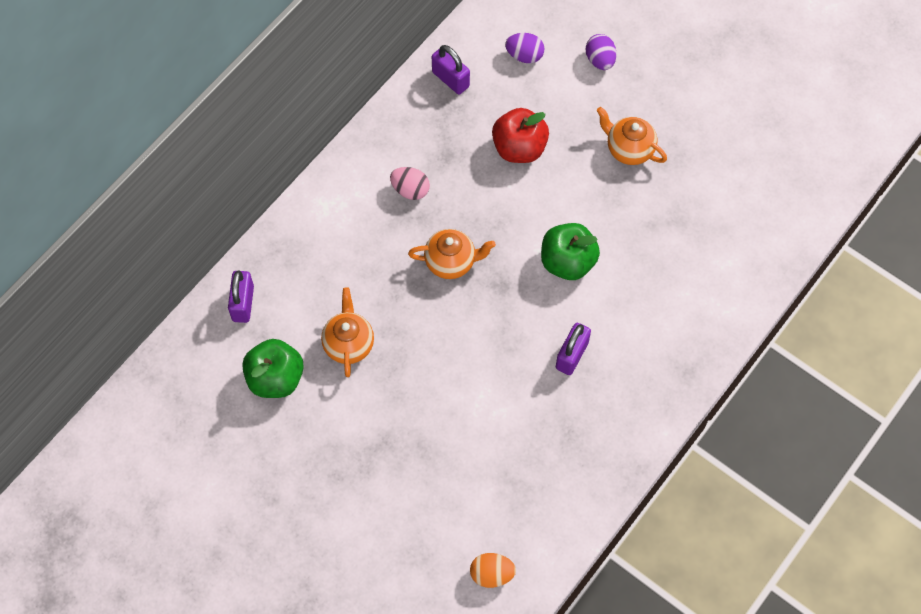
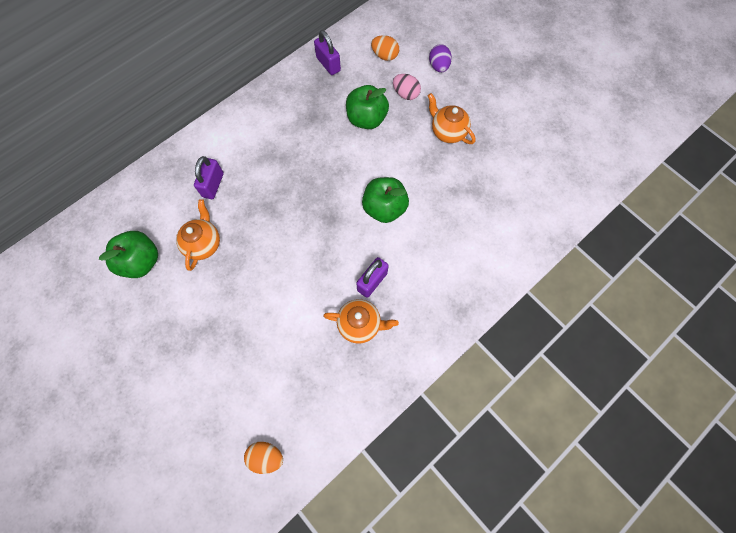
camera: 10 degrees right, 5 degrees up
purple padlock [228,270,254,323] -> purple padlock moved to [194,156,223,199]
pink egg [390,167,430,200] -> pink egg moved to [393,74,421,100]
orange teapot [408,229,496,279] -> orange teapot moved to [323,299,399,344]
red apple [492,108,549,163] -> green apple [346,85,389,129]
purple egg [505,33,545,63] -> orange egg [371,35,399,61]

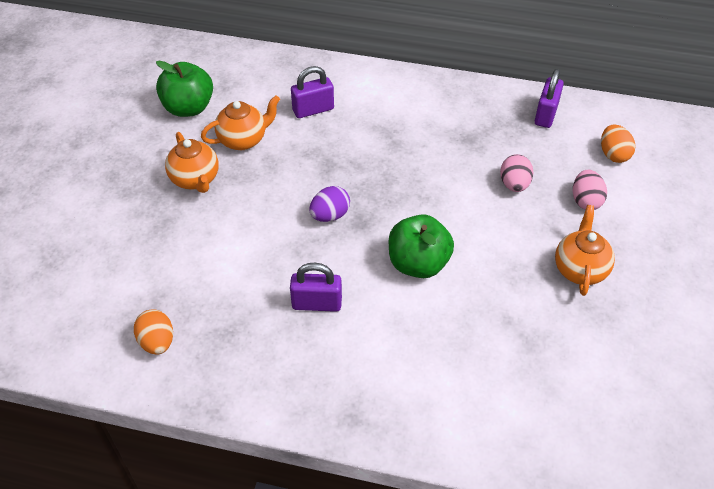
camera: 55 degrees right, 20 degrees down
orange egg [244,442,283,474] -> orange egg moved to [134,309,173,355]
orange teapot [323,299,399,344] -> orange teapot moved to [165,132,219,193]
green apple [346,85,389,129] -> pink egg [500,154,533,192]
purple egg [429,44,452,72] -> purple egg moved to [309,186,350,222]

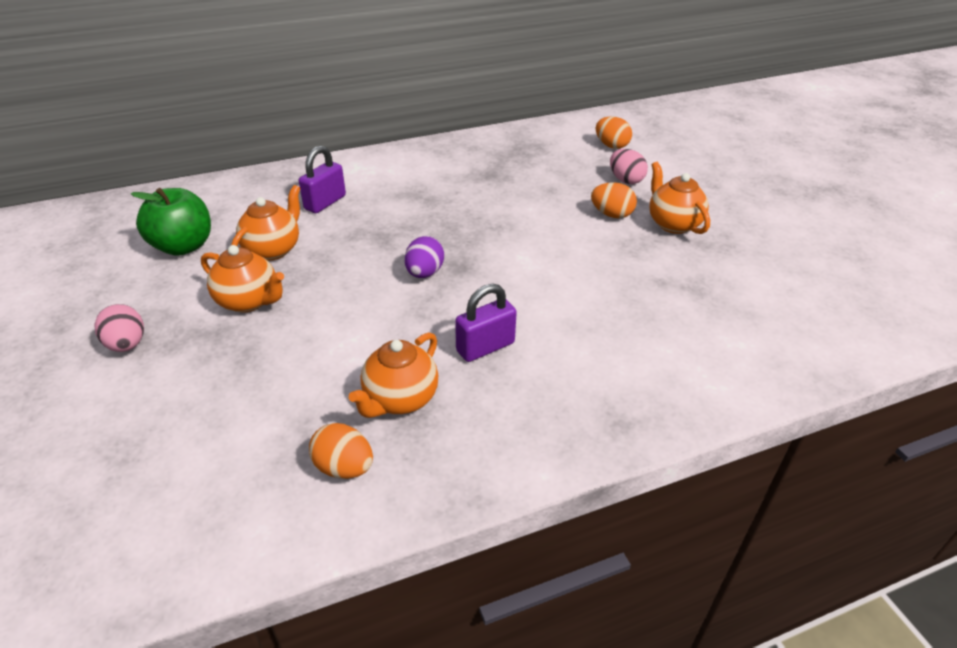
camera: 35 degrees left, 10 degrees down
green apple [389,214,454,278] -> none
pink egg [500,154,533,192] -> pink egg moved to [94,304,144,352]
purple padlock [535,69,564,128] -> none
none -> orange teapot [349,332,438,418]
none -> orange egg [591,182,637,218]

